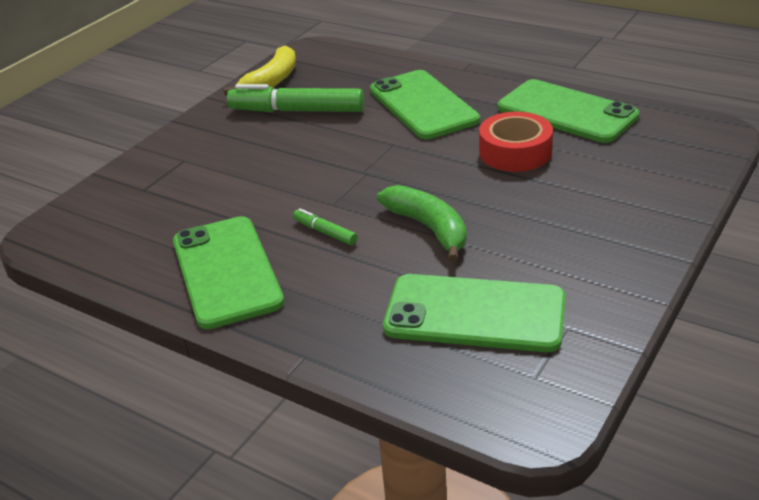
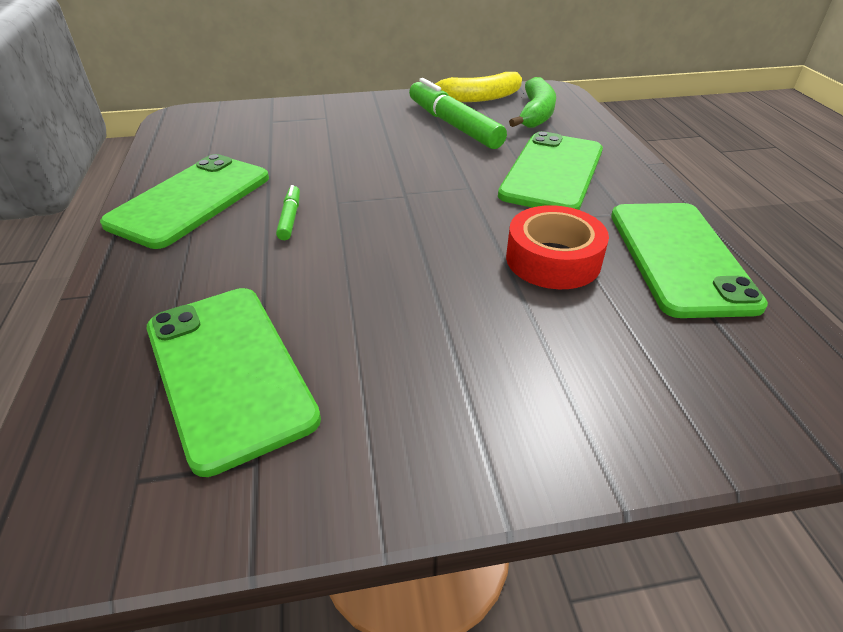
camera: 45 degrees right, 5 degrees up
green banana [377,185,466,262] -> green banana moved to [509,77,556,128]

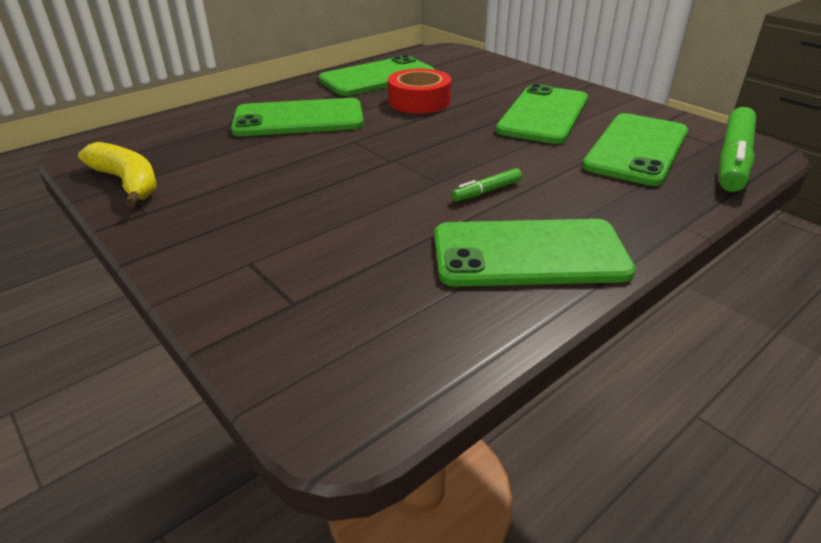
camera: 120 degrees left, 5 degrees down
green marker [409,78,507,149] -> green marker moved to [719,107,756,192]
green banana [509,77,556,128] -> none
none -> green phone [496,84,588,144]

